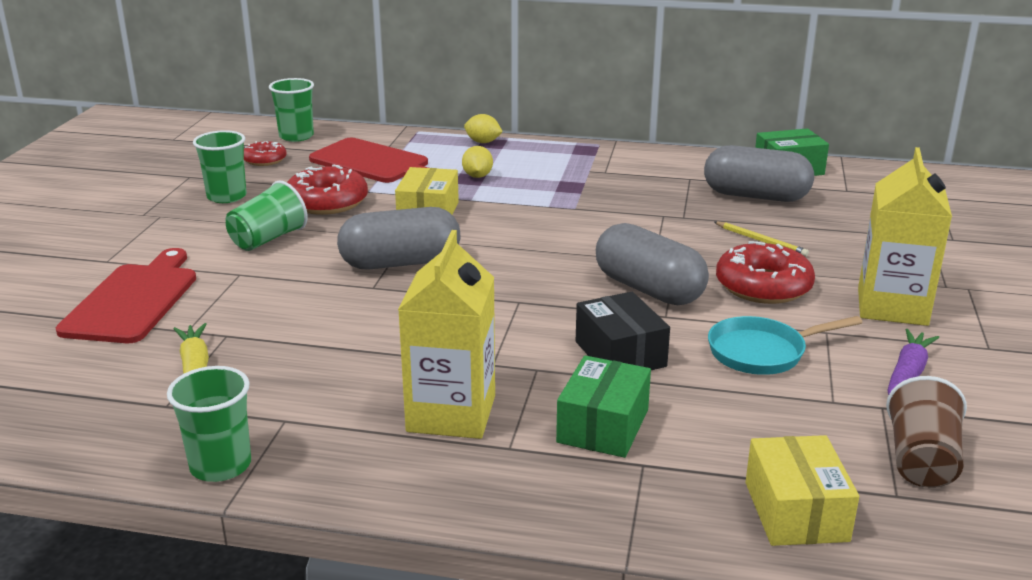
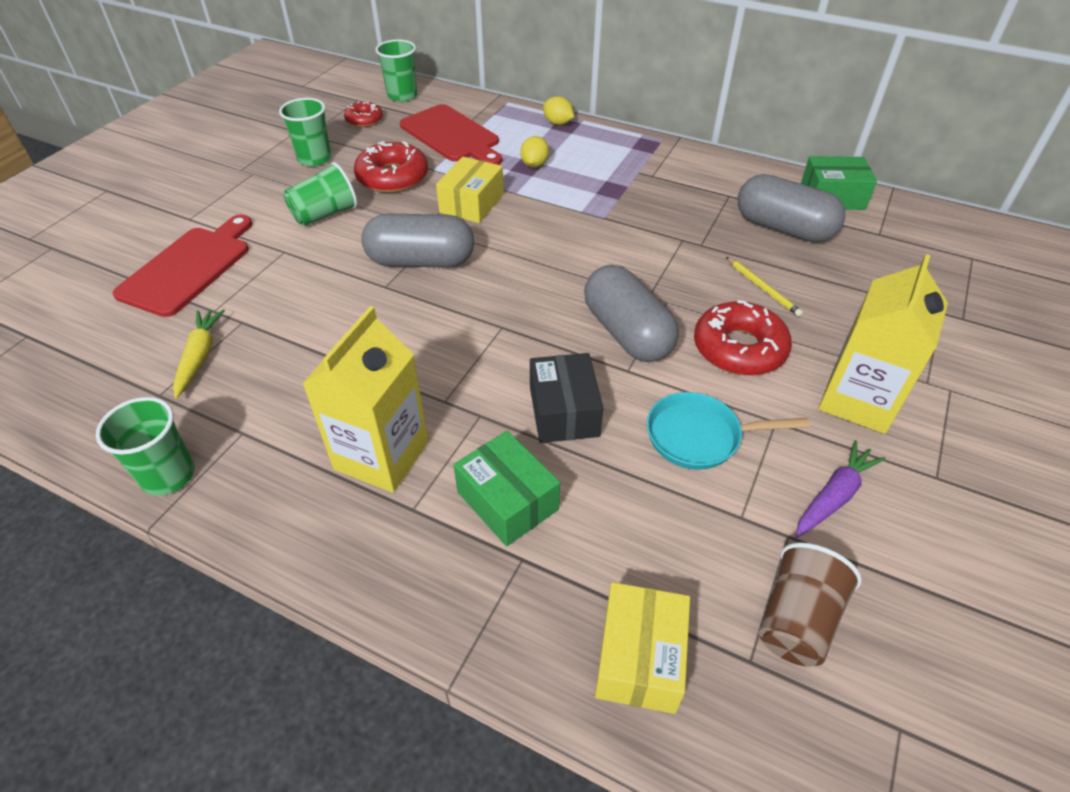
camera: 15 degrees right, 20 degrees up
green box [556,356,651,458] -> green box turned 75 degrees counterclockwise [454,431,560,546]

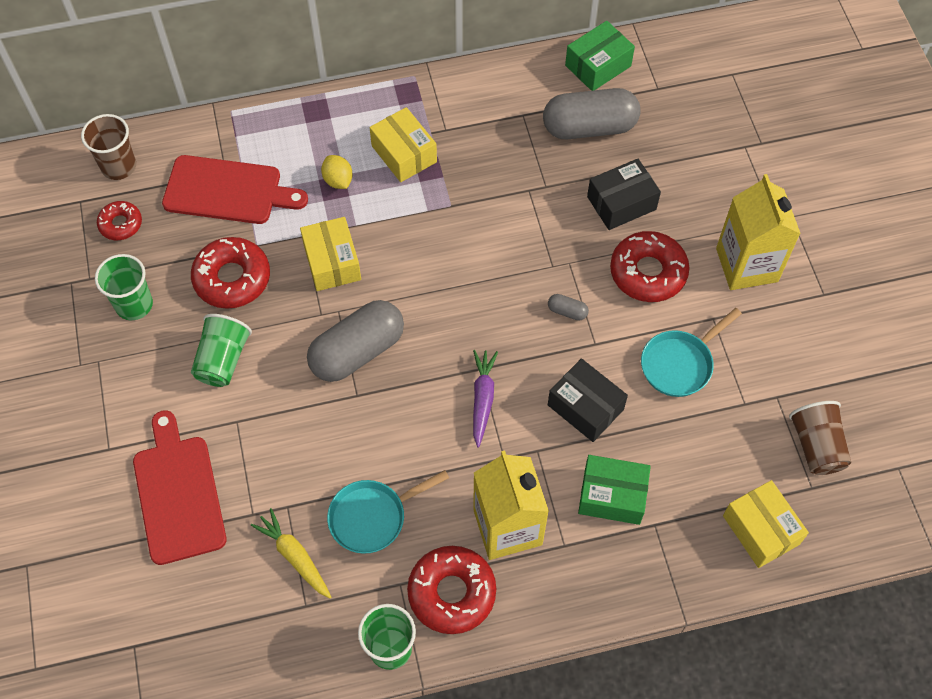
camera: 40 degrees left, 15 degrees up
green cup [376,39,417,102] -> brown cup [81,114,136,180]
yellow lemon [543,96,574,125] -> none
grey capsule [584,265,679,362] -> grey capsule [548,294,589,321], size x0.40
yellow pencil [726,257,803,317] -> black box [587,159,661,230]
purple carrot [796,440,886,538] -> purple carrot moved to [473,350,498,448]
none -> turquoise pan [327,470,449,554]
none -> yellow box [370,107,437,182]
none -> red donut [407,546,496,634]

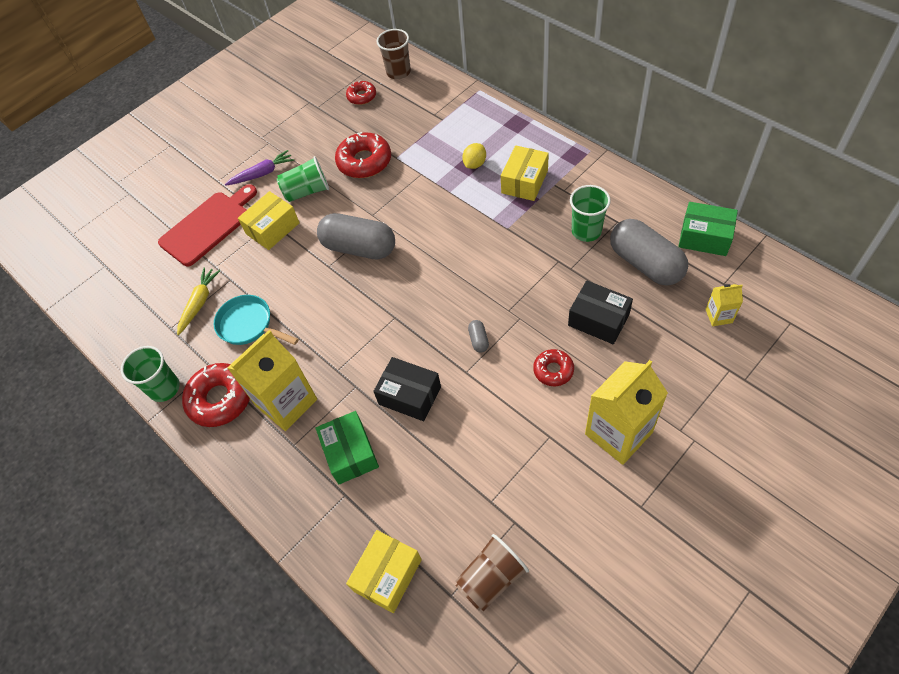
camera: 65 degrees right, 5 degrees down
green cup [95,254,153,320] -> green cup moved to [570,185,611,242]
red cutting board [162,155,308,224] -> none
yellow box [300,217,361,291] -> yellow box moved to [238,191,300,250]
purple carrot [473,350,498,448] -> purple carrot moved to [225,150,294,186]
black box [548,358,628,442] -> black box turned 75 degrees counterclockwise [373,357,441,421]
red donut [610,231,689,302] -> red donut [533,349,574,386], size x0.58
turquoise pan [641,308,742,397] -> none
none -> yellow carton [706,284,743,326]

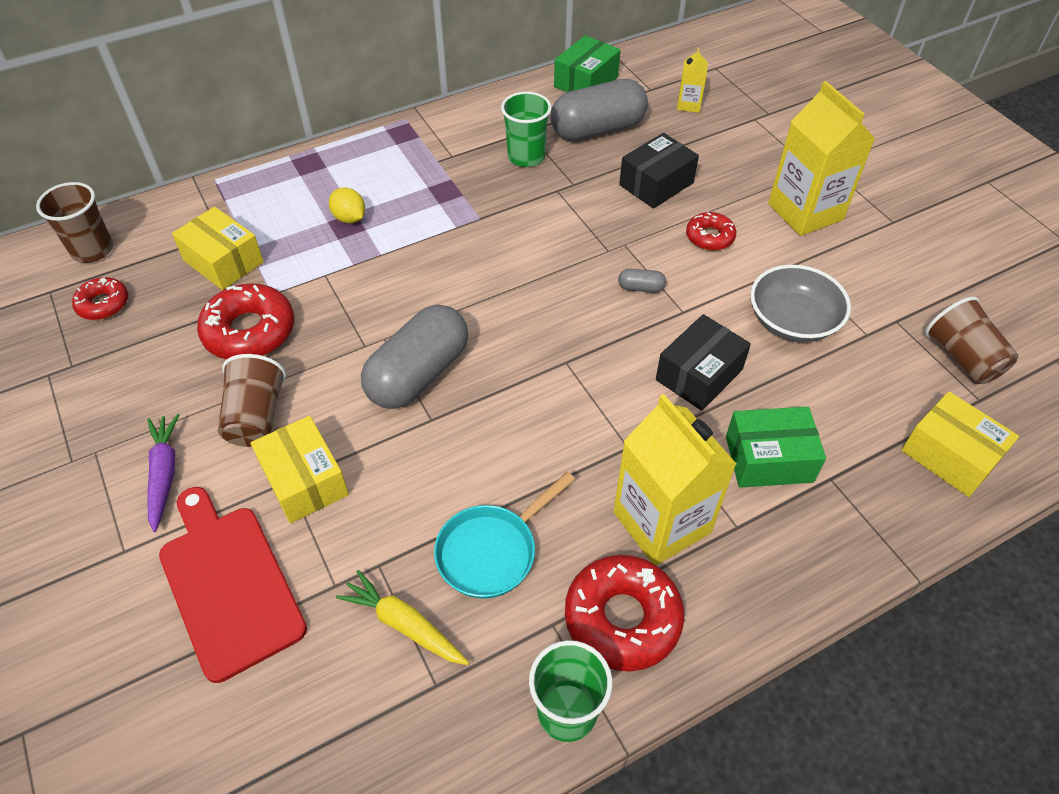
camera: 80 degrees left, 5 degrees down
green cup [277,156,329,202] -> brown cup [218,354,286,447]
yellow box [501,145,549,201] -> yellow box moved to [172,207,264,290]
none -> grey bowl [750,265,851,342]

